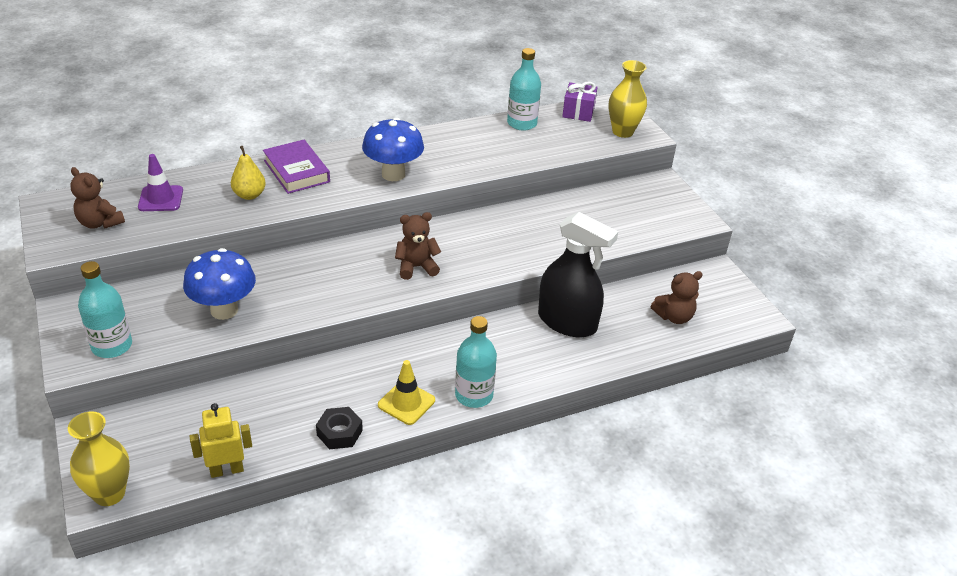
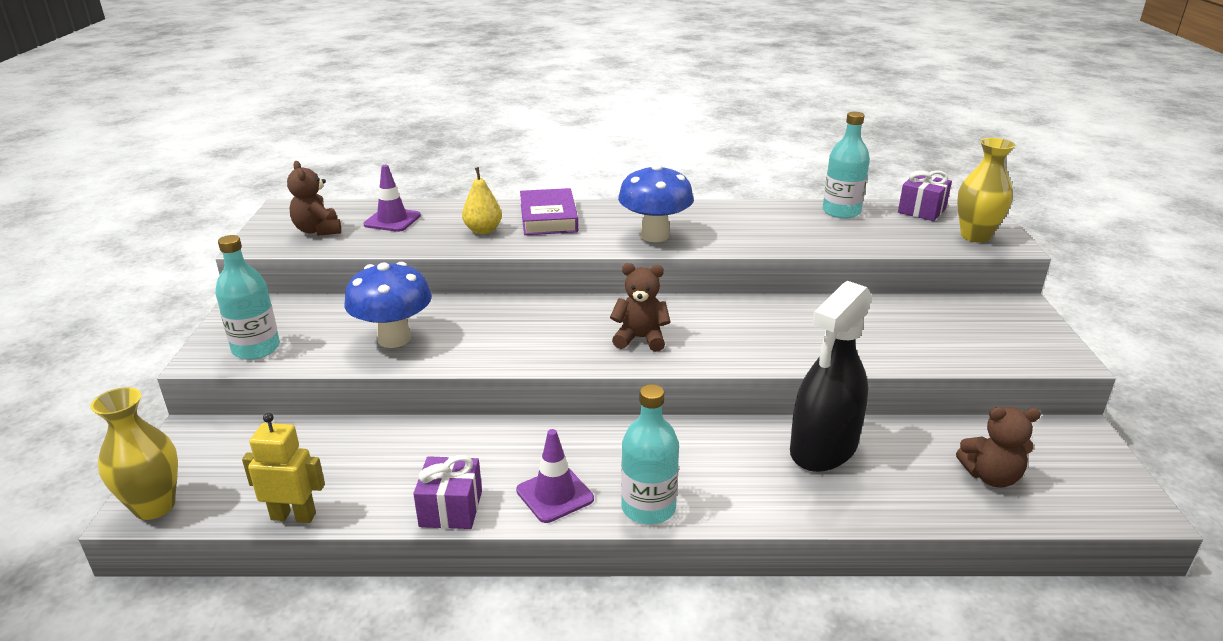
camera: 25 degrees right, 10 degrees down
black nut [316,407,363,450] -> purple gift [413,455,482,529]
yellow traffic cone [378,360,435,425] -> purple traffic cone [516,429,594,523]
black spray bottle [538,212,618,337] -> black spray bottle turned 75 degrees clockwise [790,281,872,472]

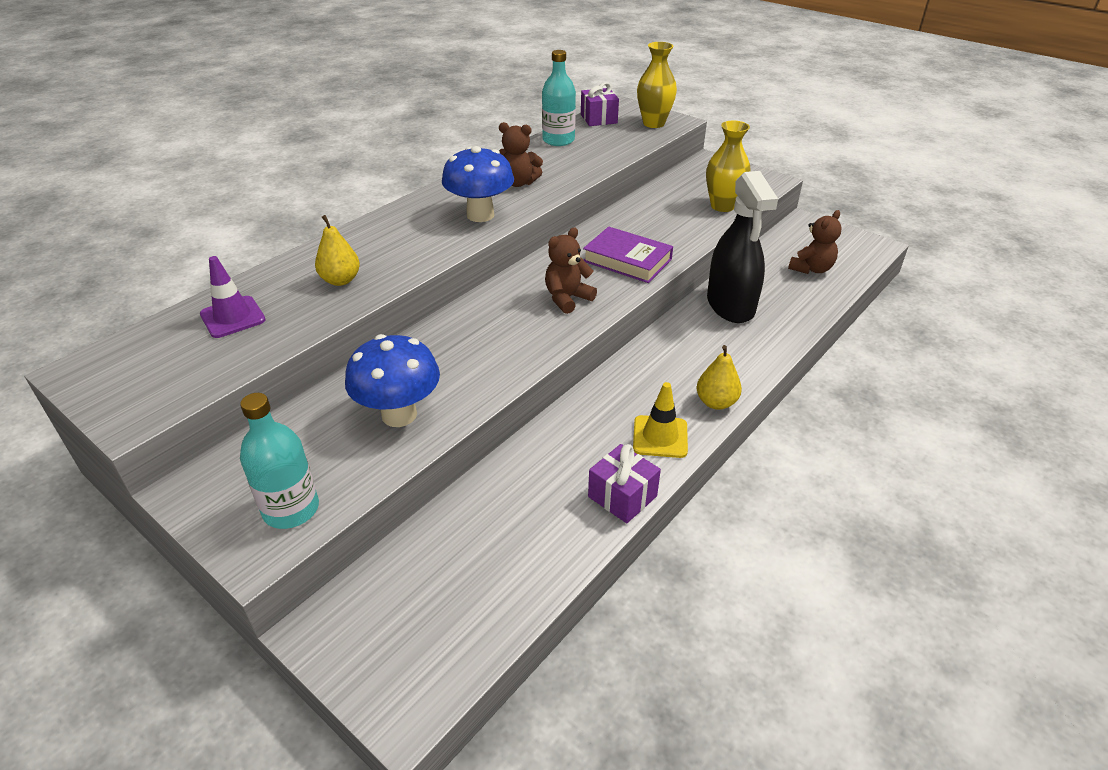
camera: 50 degrees left, 10 degrees up
yellow vase [91,387,178,520] -> yellow vase moved to [706,121,751,212]
yellow robot [242,413,325,523] -> none
brown teddy bear [287,161,341,236] -> brown teddy bear moved to [499,122,543,187]
purple traffic cone [516,429,594,523] -> yellow traffic cone [633,382,688,458]
purple book [520,188,578,235] -> purple book moved to [583,227,673,283]
turquoise bottle [621,384,679,525] -> yellow pear [697,345,742,410]

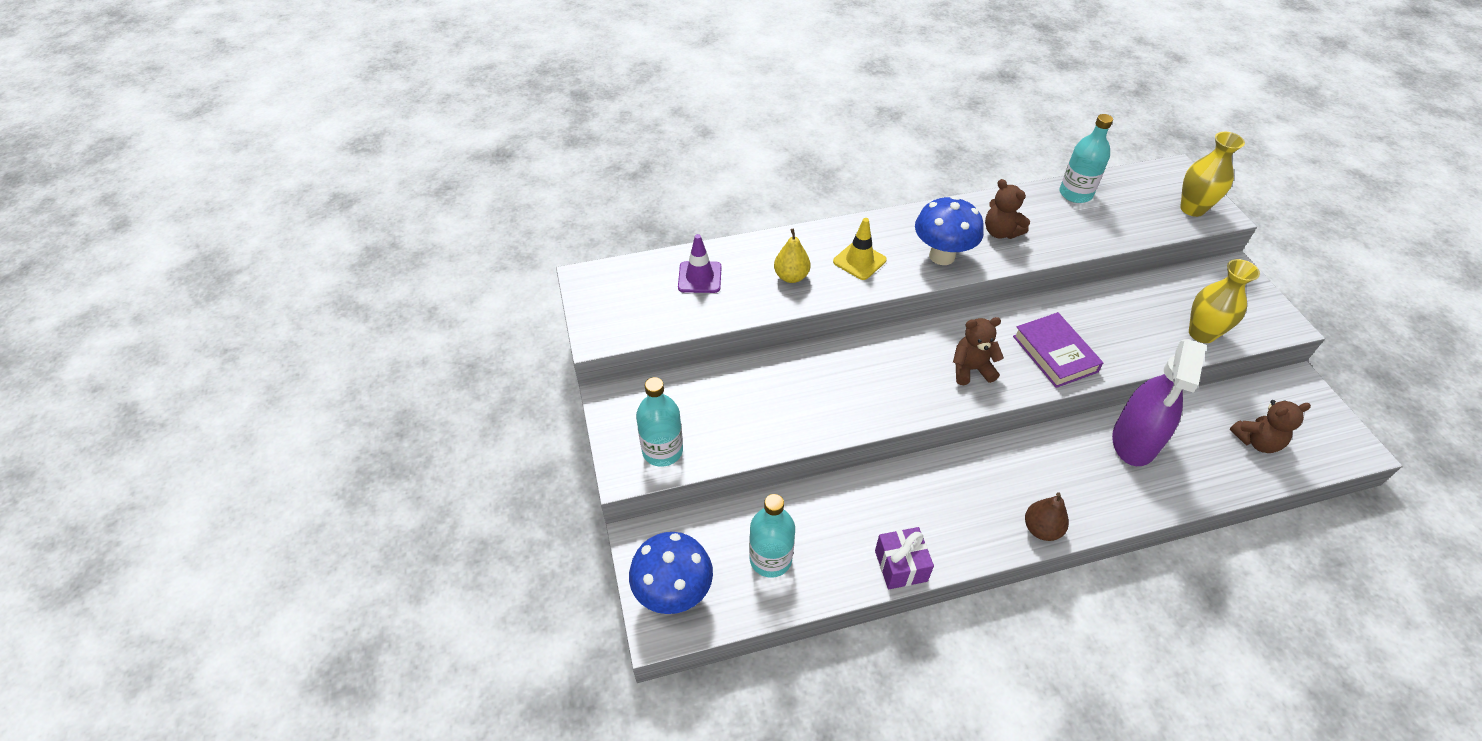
camera: 35 degrees right, 10 degrees up
blue mushroom [345,334,440,427] -> blue mushroom moved to [629,532,713,614]
purple gift [581,82,619,126] -> none
yellow traffic cone [633,382,688,458] -> yellow traffic cone moved to [833,218,887,280]
yellow pear [697,345,742,410] -> brown pear [1025,492,1069,541]
black spray bottle [707,171,778,323] -> purple spray bottle [1112,339,1206,466]
none -> turquoise bottle [749,494,795,578]

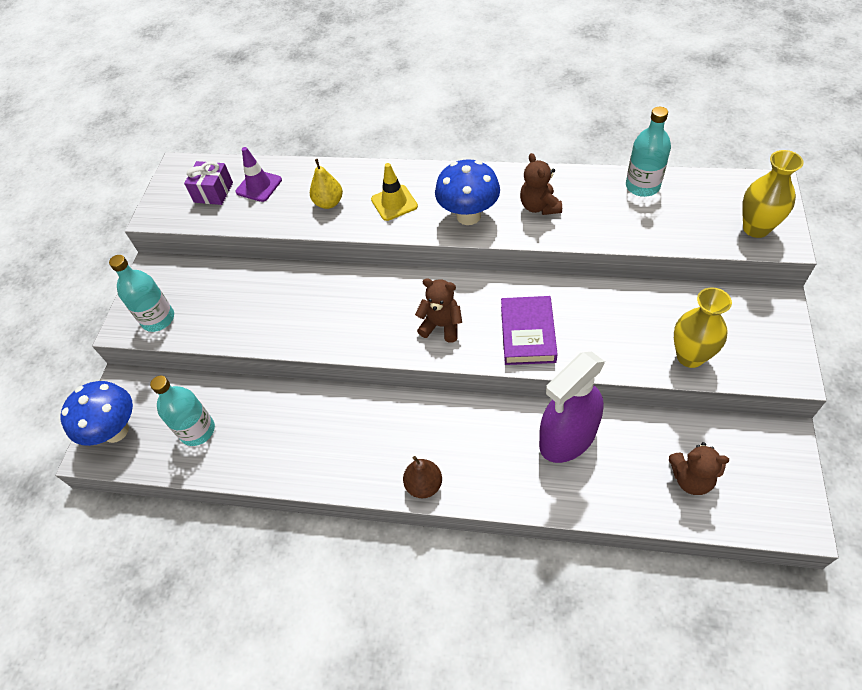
camera: 30 degrees right, 5 degrees up
purple gift [875,527,934,589] -> purple gift moved to [184,161,233,205]

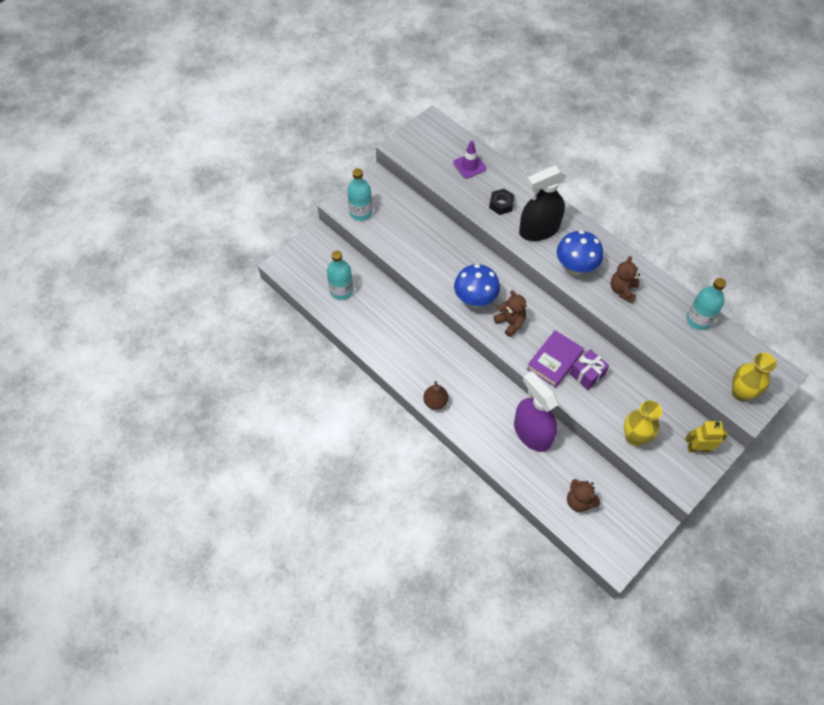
camera: 30 degrees right, 5 degrees up
blue mushroom [60,381,133,446] -> blue mushroom moved to [454,264,500,308]
purple gift [184,161,233,205] -> purple gift moved to [570,349,609,390]
yellow pear [310,159,343,209] -> black nut [489,189,515,215]
yellow traffic cone [371,163,418,221] -> black spray bottle [519,165,567,241]
purple spray bottle [539,352,605,463] -> purple spray bottle turned 60 degrees clockwise [514,371,558,452]
none -> yellow robot [685,421,728,452]

